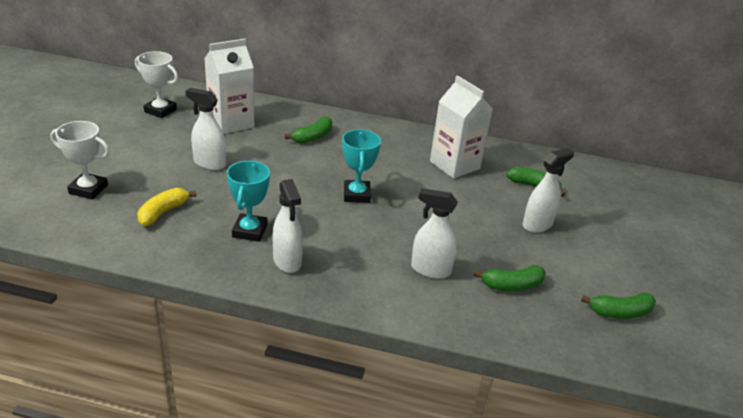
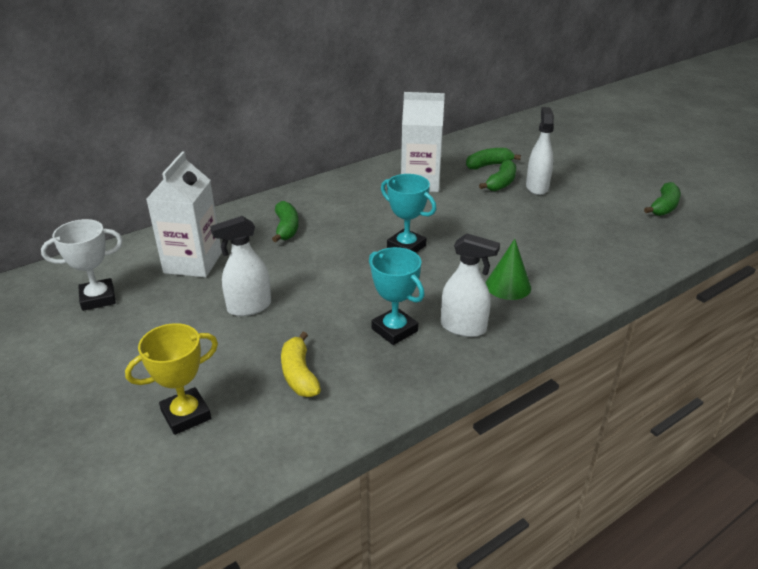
camera: 45 degrees left, 0 degrees up
white trophy [50,121,110,200] -> yellow trophy [125,323,218,435]
white spray bottle [411,188,458,279] -> none
green banana [474,265,546,291] -> green banana moved to [479,160,516,191]
none -> green cone [486,239,531,300]

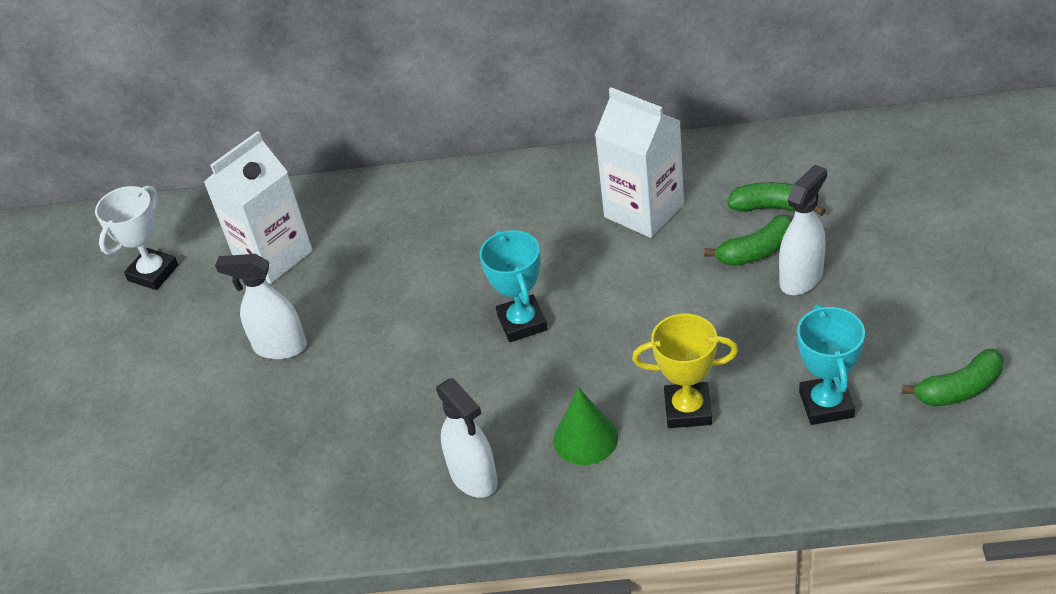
camera: 40 degrees right, 10 degrees up
white trophy [41,219,123,311] -> white trophy turned 75 degrees counterclockwise [95,185,179,290]
yellow trophy [125,323,218,435] -> yellow trophy moved to [632,314,738,428]
green banana [272,201,299,242] -> none
yellow banana [281,332,321,397] -> none
turquoise trophy [369,247,425,345] -> turquoise trophy moved to [797,304,865,425]

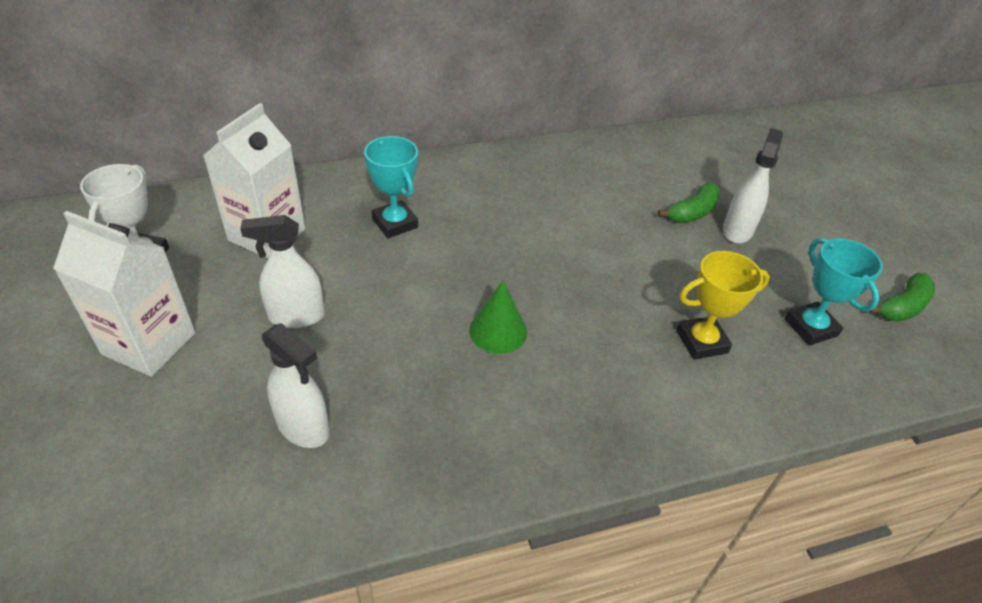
camera: 25 degrees left, 0 degrees up
white spray bottle [436,378,498,498] -> white spray bottle moved to [262,323,330,448]
turquoise trophy [479,230,547,342] -> turquoise trophy moved to [364,136,418,238]
green cone [554,388,618,465] -> green cone moved to [469,280,527,354]
white carton [595,87,684,238] -> white carton moved to [53,211,195,377]
green banana [727,182,826,216] -> none

